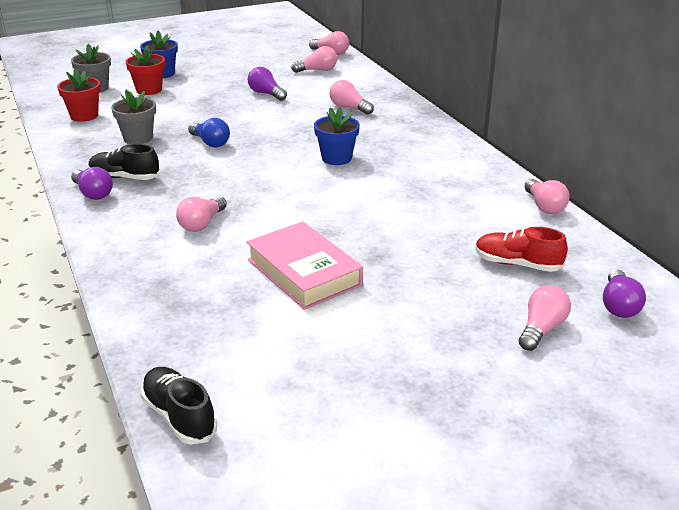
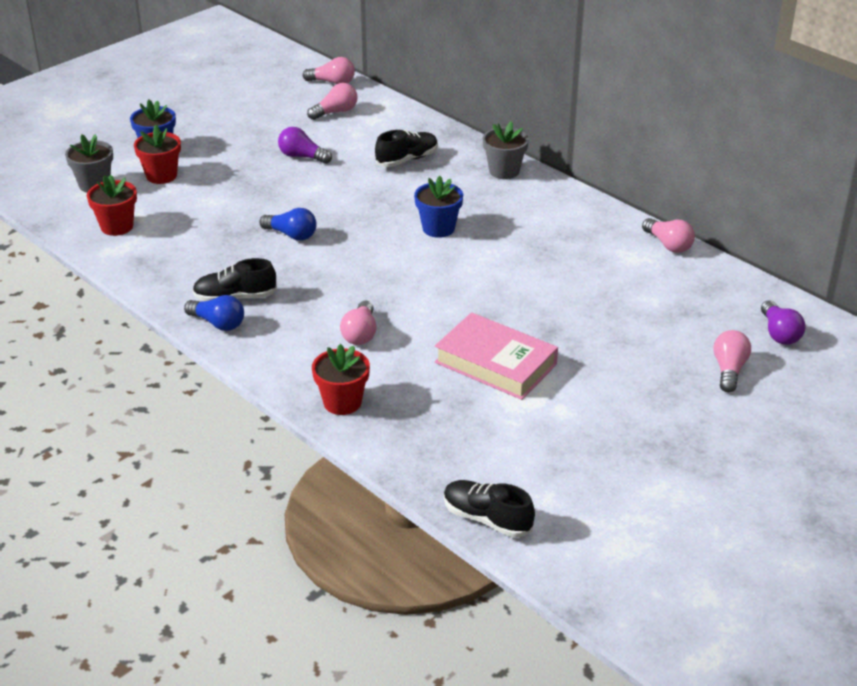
camera: 20 degrees left, 5 degrees up
purple light bulb [71,167,113,200] -> blue light bulb [184,295,244,331]
grey flower pot [111,90,156,144] -> grey flower pot moved to [483,121,529,179]
pink light bulb [330,80,374,115] -> black shoe [375,130,438,167]
red shoe [475,227,568,272] -> none
none -> red flower pot [312,344,370,415]

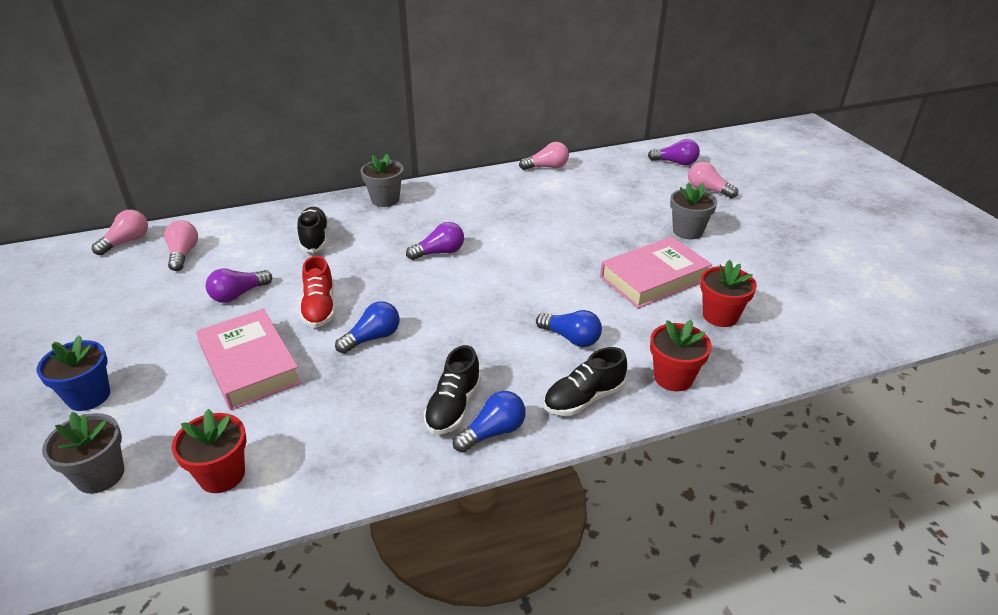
camera: 65 degrees left, 0 degrees up
red flower pot [134,125,181,184] -> red flower pot moved to [700,260,757,327]
pink light bulb [340,301,377,345] -> blue light bulb [536,310,602,347]
blue flower pot [414,176,463,238] -> purple light bulb [406,222,464,260]
black shoe [444,480,535,538] -> black shoe moved to [543,347,627,416]
none -> pink book [196,309,302,410]
none -> red shoe [300,256,335,328]
none -> grey flower pot [670,183,717,240]

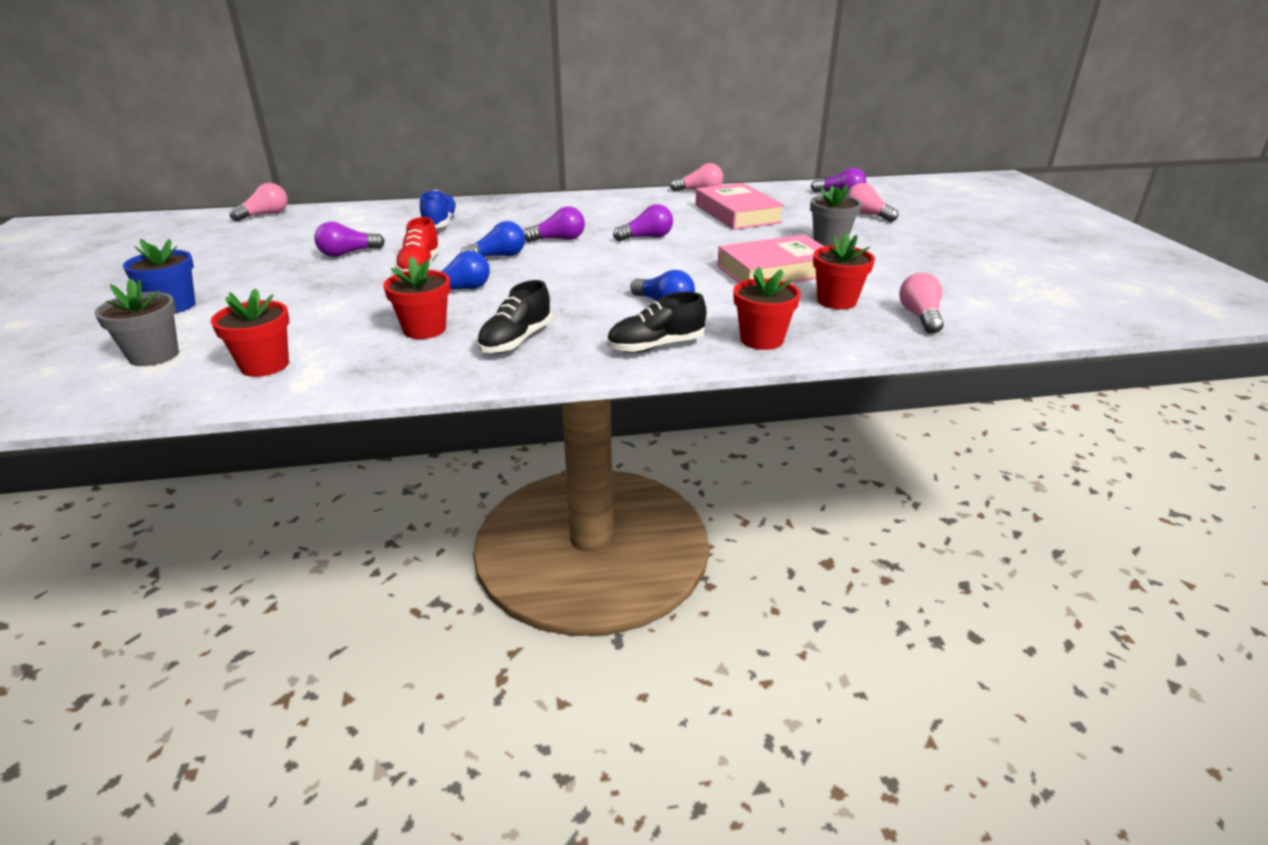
camera: 10 degrees right, 5 degrees down
pink light bulb [164,220,198,271] -> pink light bulb moved to [899,273,944,334]
pink book [196,309,302,410] -> pink book moved to [696,183,785,230]
black shoe [297,207,328,253] -> blue shoe [420,190,458,228]
grey flower pot [360,154,404,207] -> none
blue light bulb [453,391,526,453] -> blue light bulb moved to [461,221,525,257]
none -> red flower pot [383,257,450,339]
none -> purple light bulb [613,204,673,242]

